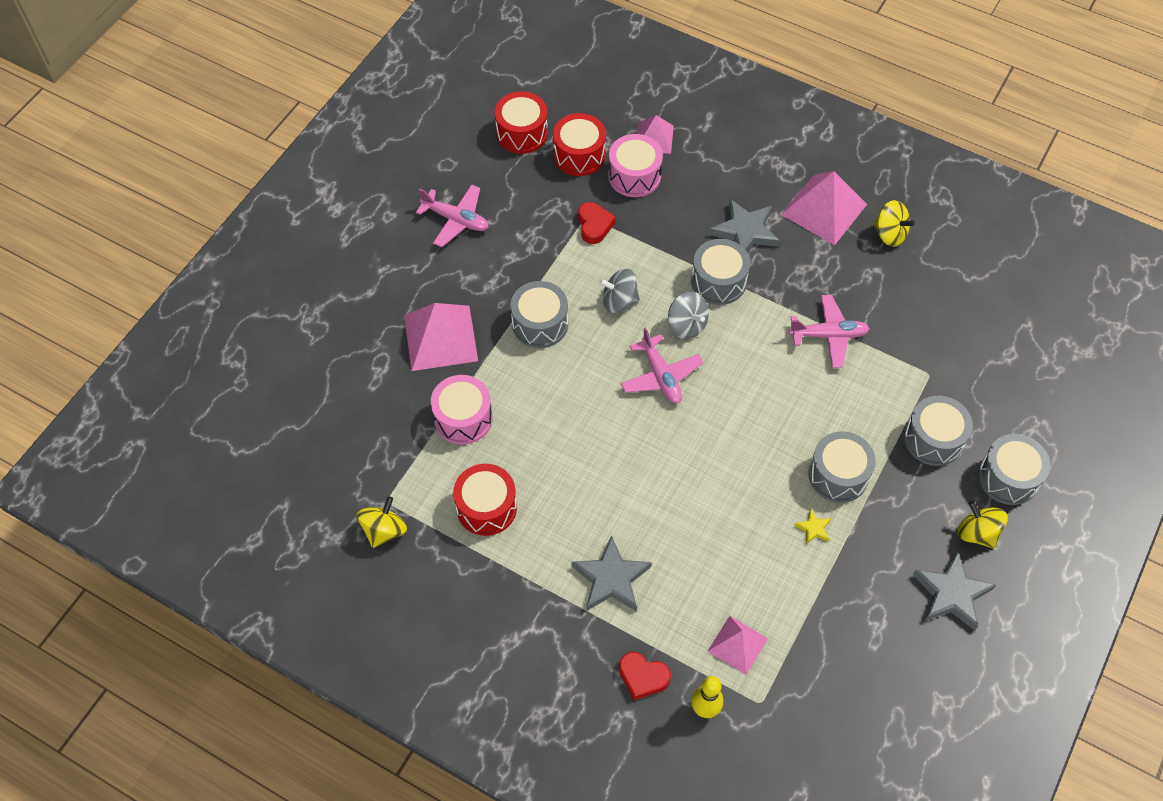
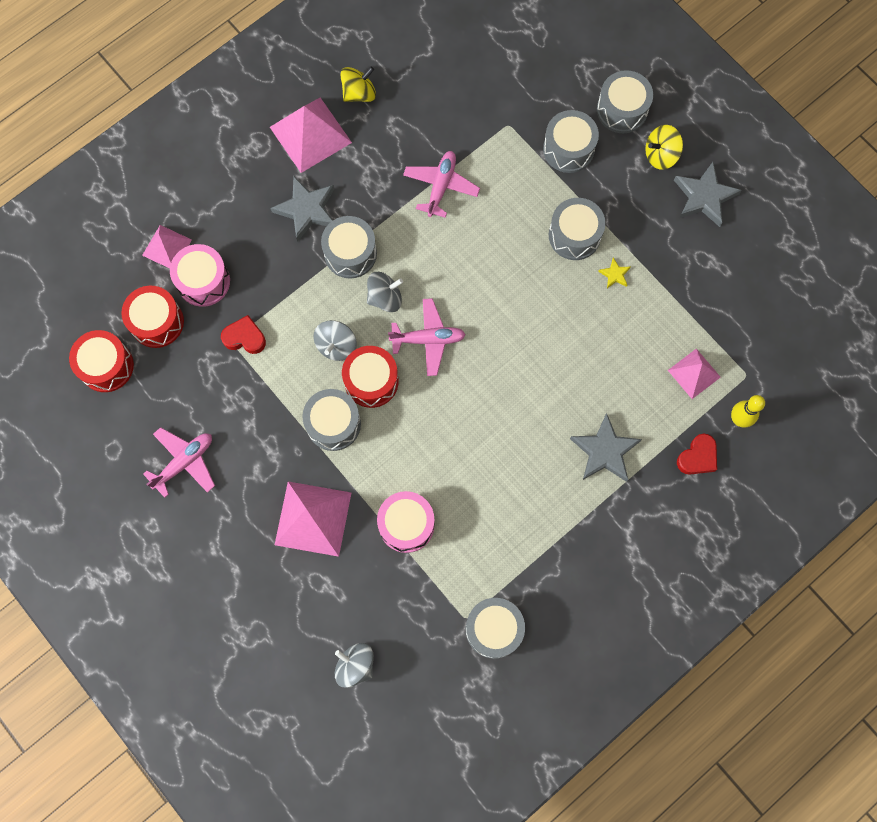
camera: 70 degrees left, 15 degrees up
yellow spinning top [357,496,407,548] -> grey drum [466,598,525,659]
red drum [453,464,517,536] -> red drum moved to [342,346,399,408]
none -> grey spinning top [335,643,374,688]

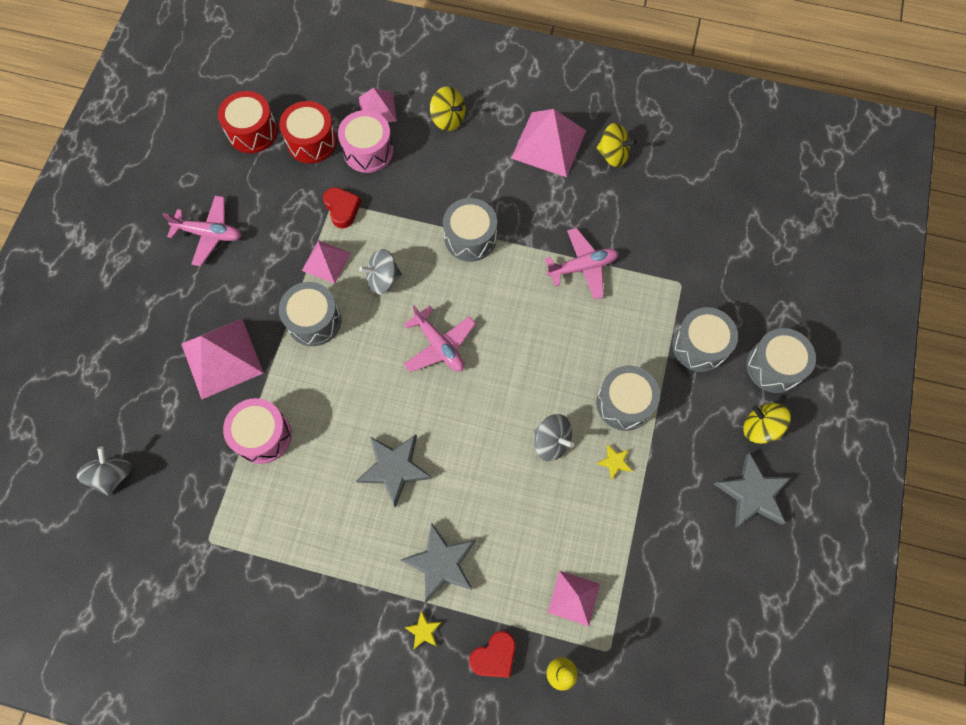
camera: 55 degrees right, 5 degrees down
grey star [271,177,334,242] -> grey star moved to [356,435,432,508]
red drum [342,346,399,408] -> none
grey spinning top [367,272,403,312] -> grey spinning top moved to [534,414,574,461]
grey drum [466,598,525,659] -> none
red heart [677,433,717,475] -> red heart turned 45 degrees counterclockwise [469,631,516,678]
none -> pink pyramid [302,240,351,284]
none -> yellow star [404,610,442,649]
none -> yellow spinning top [430,87,465,131]

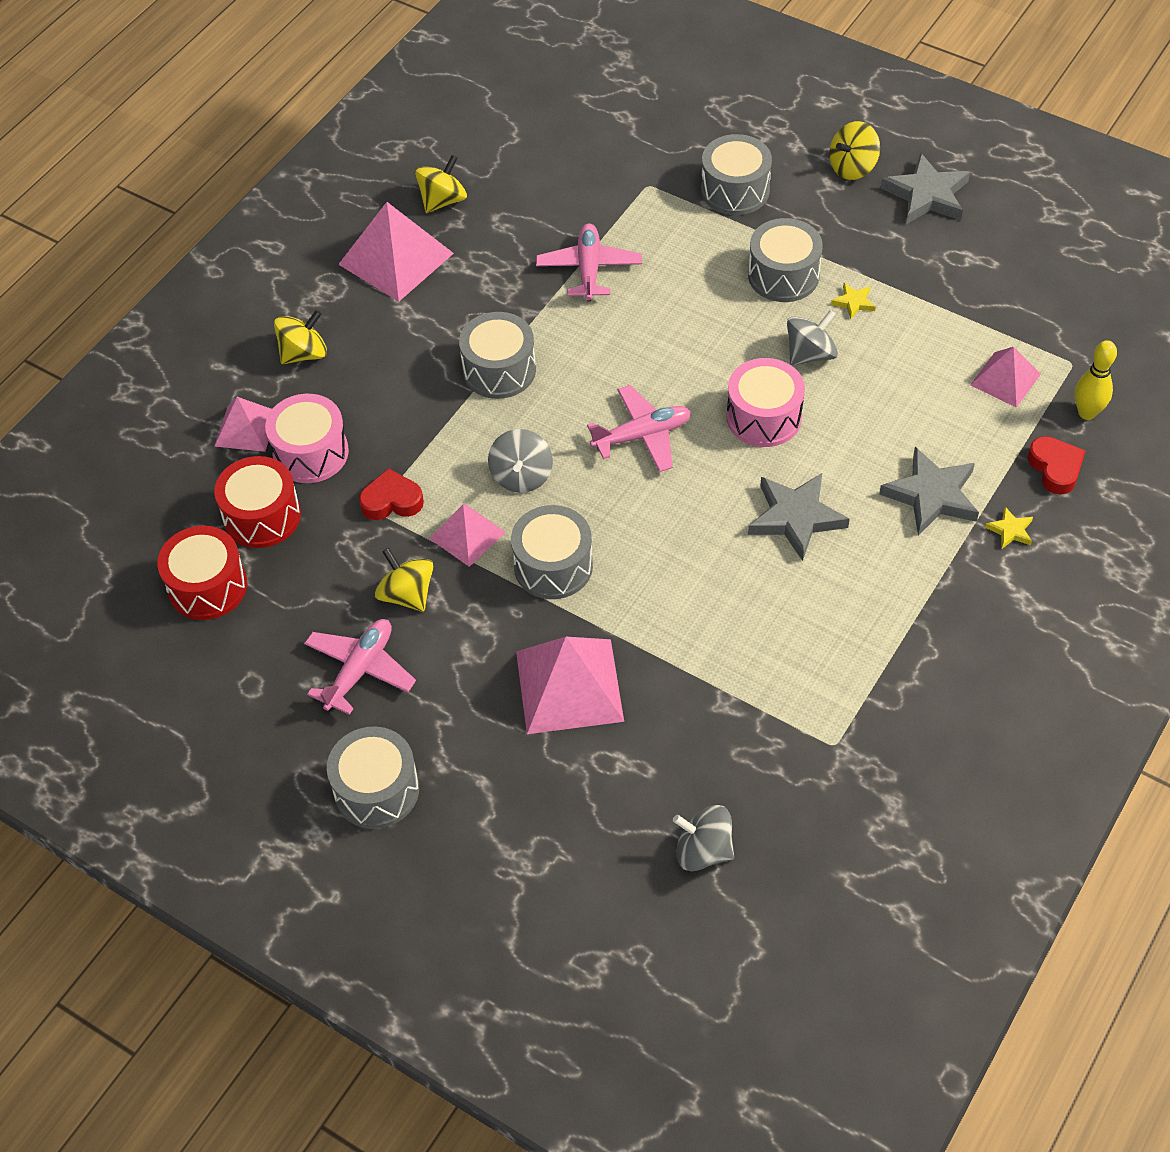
camera: 70 degrees left, 15 degrees down
pink drum [223,398,291,464] -> pink drum moved to [726,358,805,447]
grey drum [746,328,816,393] -> grey drum moved to [327,727,419,829]
none -> yellow spinning top [375,548,434,612]

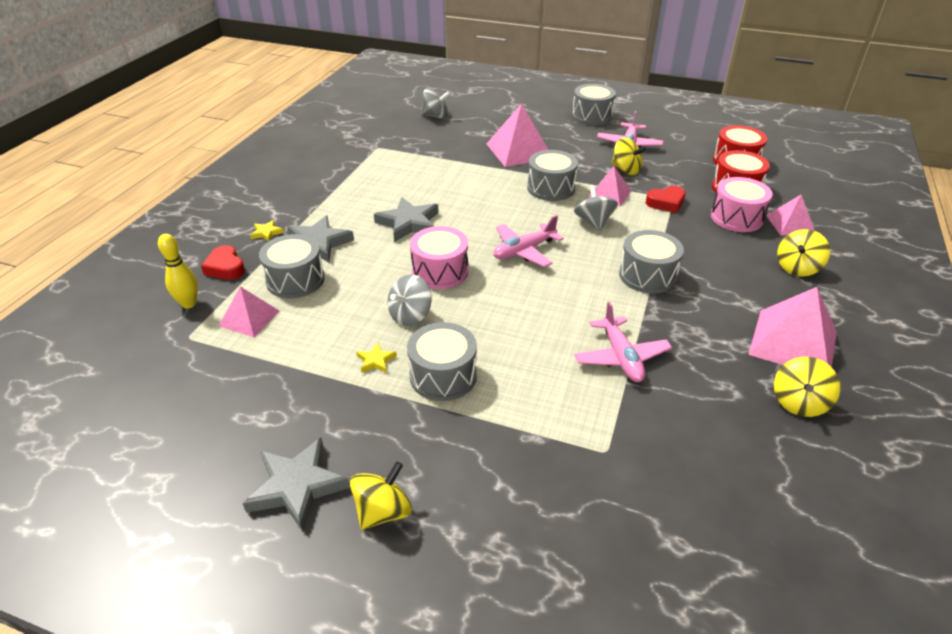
camera: 165 degrees right, 15 degrees down
grey drum [701,134,772,215] -> grey drum moved to [259,234,325,298]

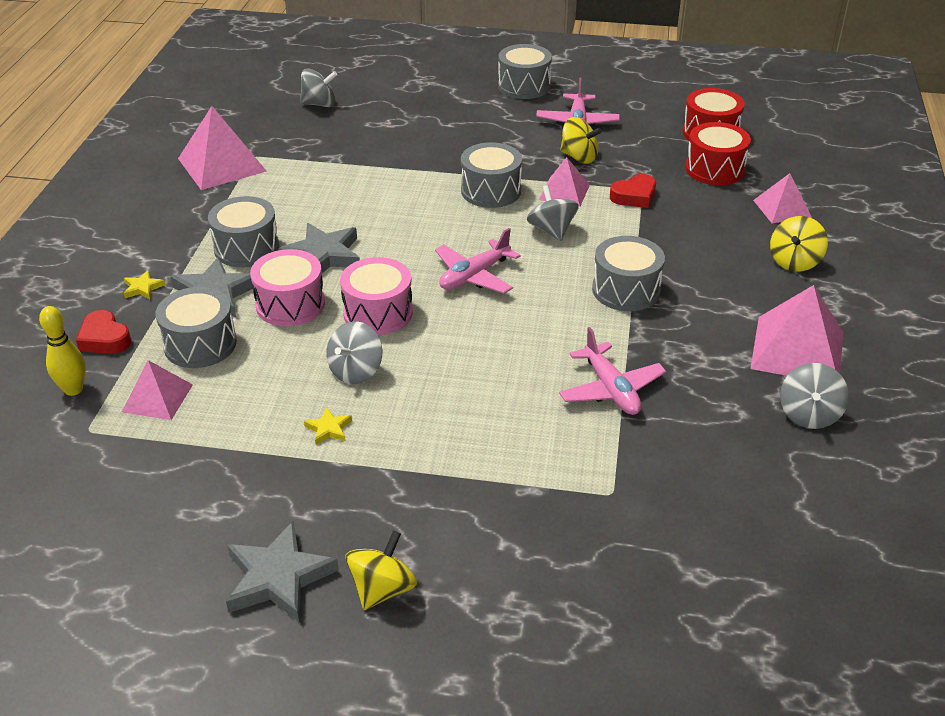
camera: 10 degrees left, 0 degrees up
grey drum [407,322,477,401] -> grey drum moved to [208,196,279,267]
pink pyramid [487,104,548,167] -> pink pyramid moved to [178,106,267,190]
pink drum [711,177,773,232] -> pink drum moved to [250,249,325,326]
yellow spinning top [774,357,840,417] -> grey spinning top [780,363,849,429]

